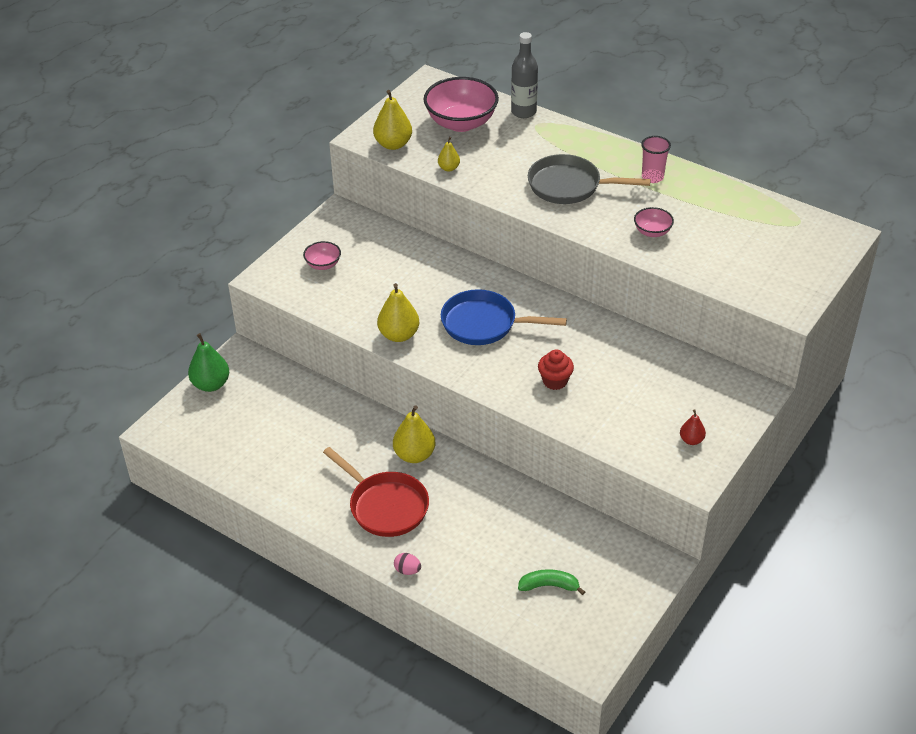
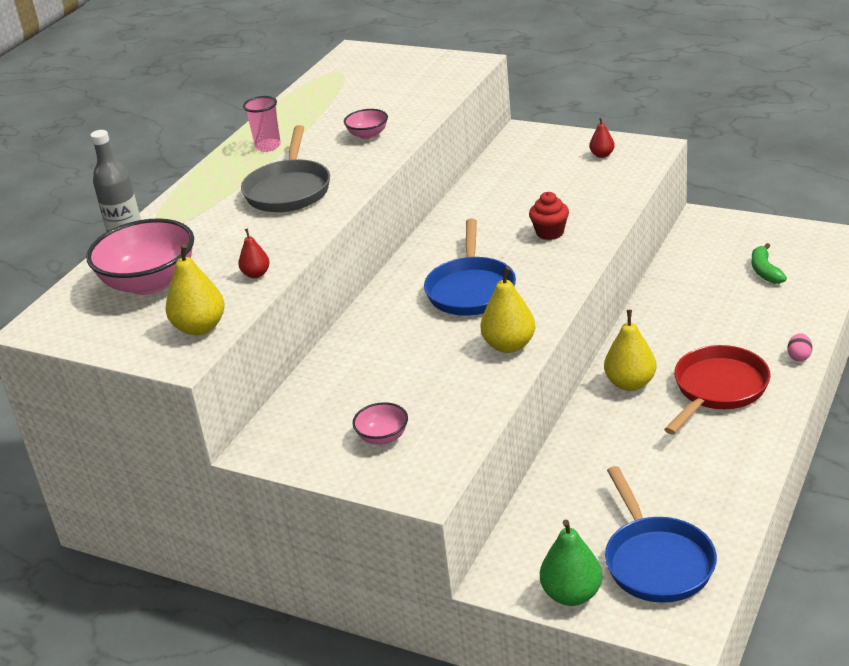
camera: 95 degrees left, 10 degrees down
yellow pear [438,137,460,172] -> red pear [238,228,270,278]
none -> blue pan [605,466,717,603]

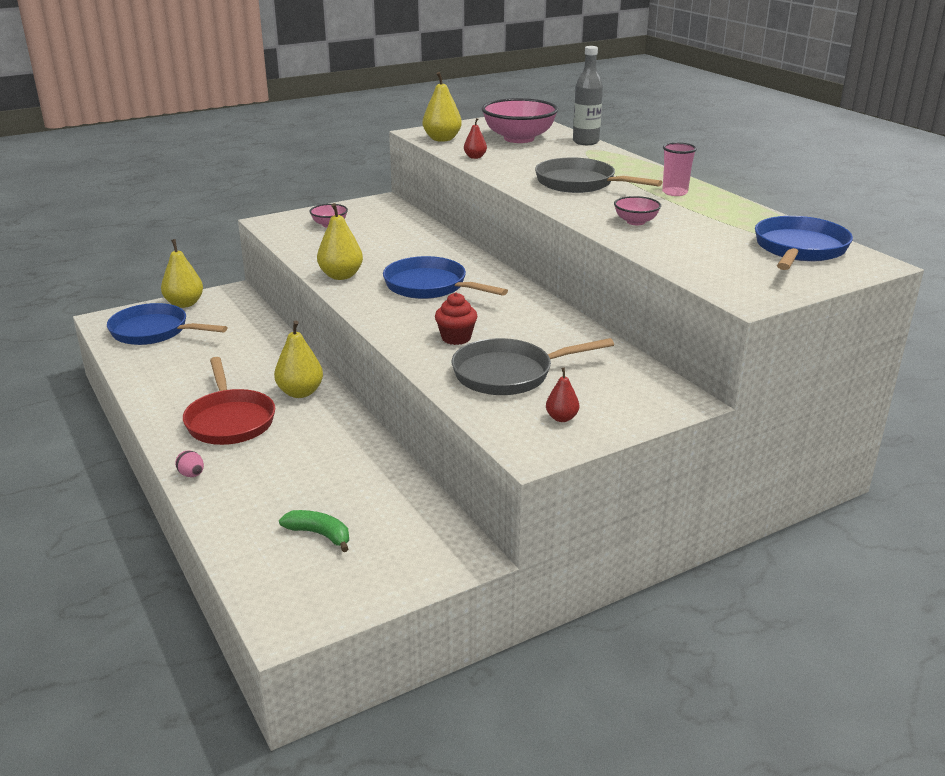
camera: 120 degrees right, 5 degrees down
green pear [540,520,603,606] -> yellow pear [161,239,203,308]
none -> grey pan [452,338,614,395]
none -> blue pan [755,216,853,270]

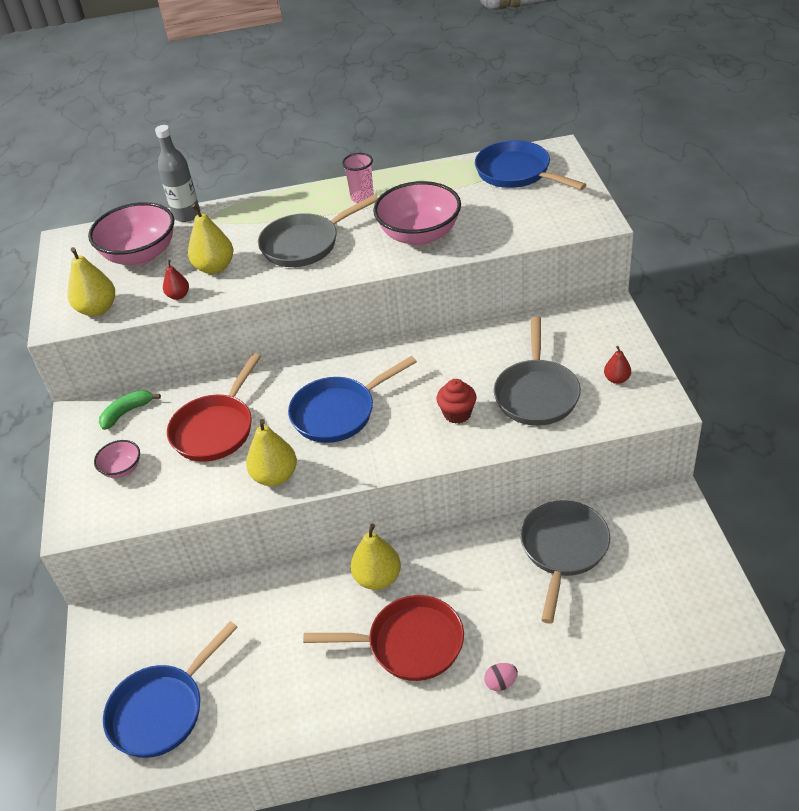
camera: 65 degrees left, 15 degrees up
yellow pear [161,239,203,308] -> yellow pear moved to [188,204,233,274]
green banana [279,510,349,552] -> green banana moved to [99,390,161,430]
pink bowl [614,196,661,225] -> pink bowl [373,181,461,246], size x2.06
none -> red pan [167,353,261,462]
none -> grey pan [520,500,610,624]

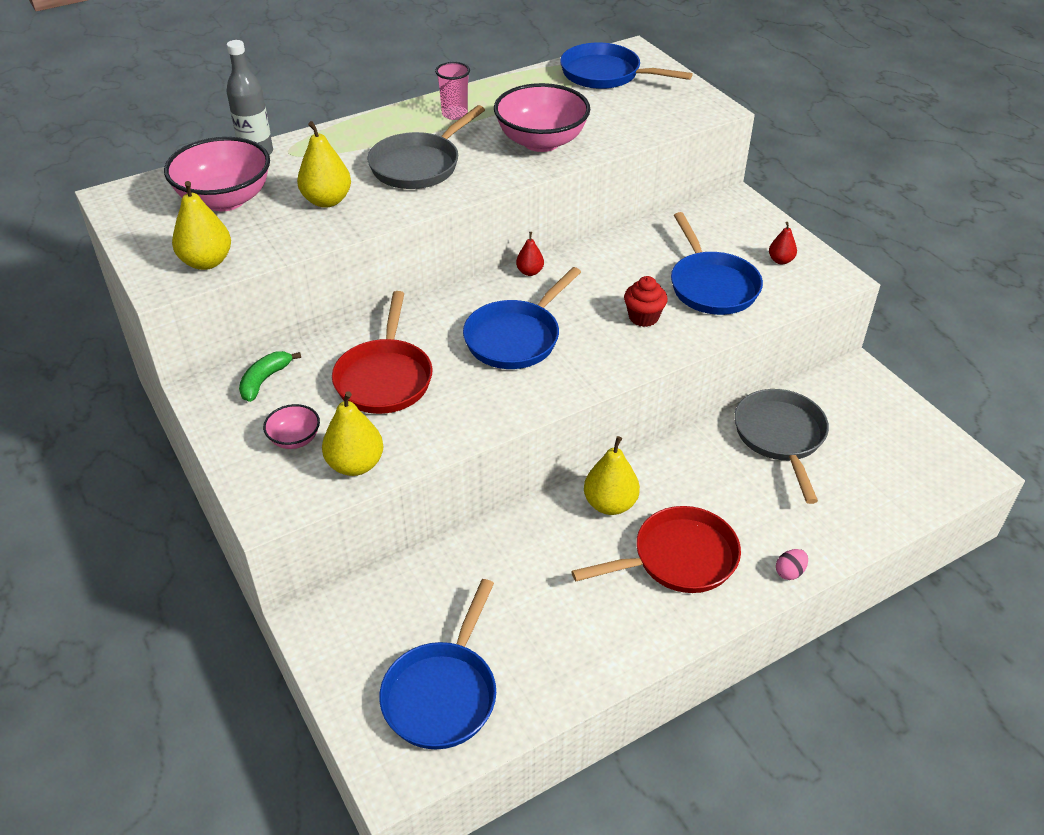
camera: 25 degrees left, 0 degrees up
red pear [163,260,189,300] -> red pear moved to [516,232,544,276]
yellow pear [246,419,297,486] -> yellow pear moved to [322,391,383,476]
grey pan [494,317,581,426] -> blue pan [671,212,763,315]

